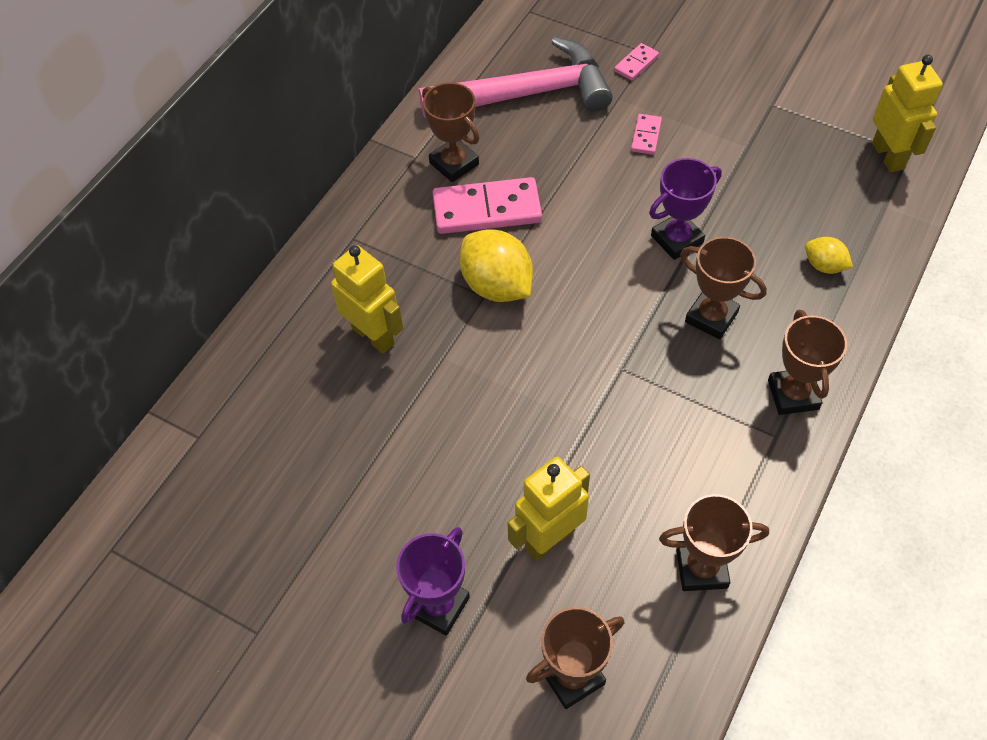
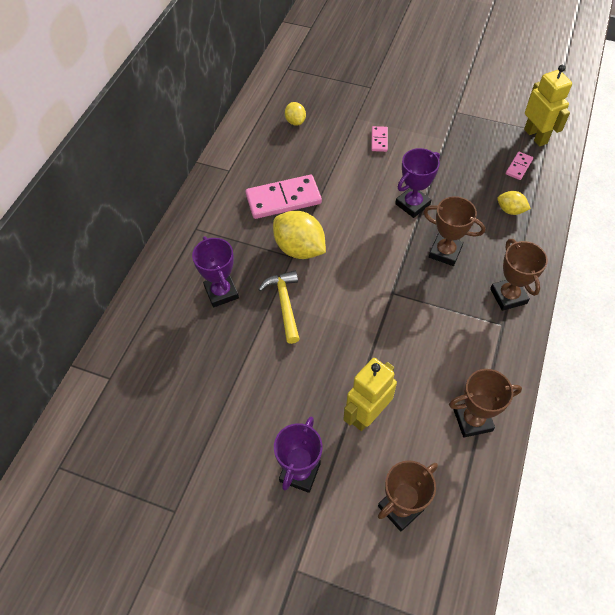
camera: 10 degrees left, 0 degrees up
yellow robot [331,245,403,354] -> purple trophy [192,236,239,308]
pink hammer [419,37,613,118] -> yellow lemon [285,102,306,126]
brown trophy [422,82,479,182] -> none
pink domino [614,43,659,81] -> pink domino moved to [506,152,533,180]
none -> yellow hammer [258,271,300,344]

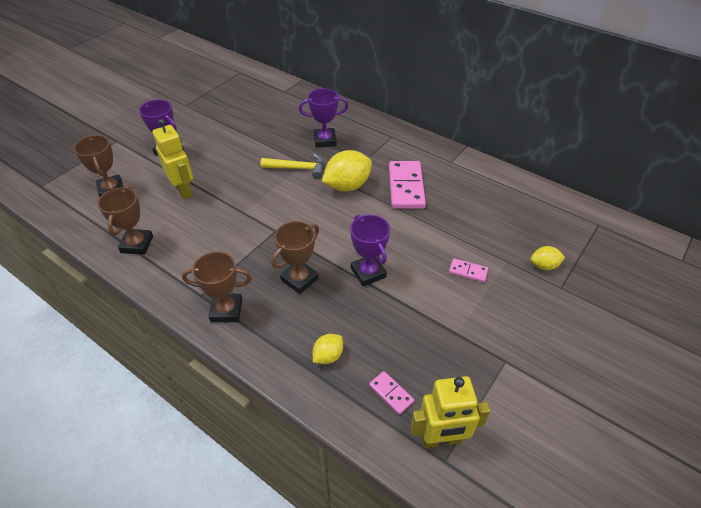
camera: 105 degrees right, 10 degrees down
yellow lemon [285,102,306,126] -> yellow lemon moved to [530,246,565,270]

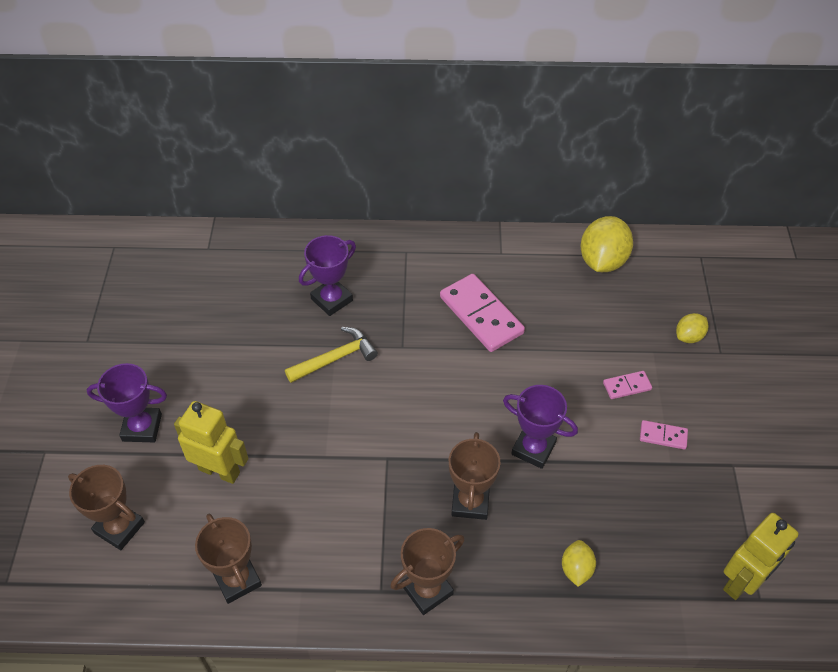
camera: 35 degrees left, 5 degrees up
yellow lemon [322,150,372,192] -> yellow lemon moved to [581,216,633,272]
pink domino [369,371,414,415] -> pink domino moved to [640,420,688,450]

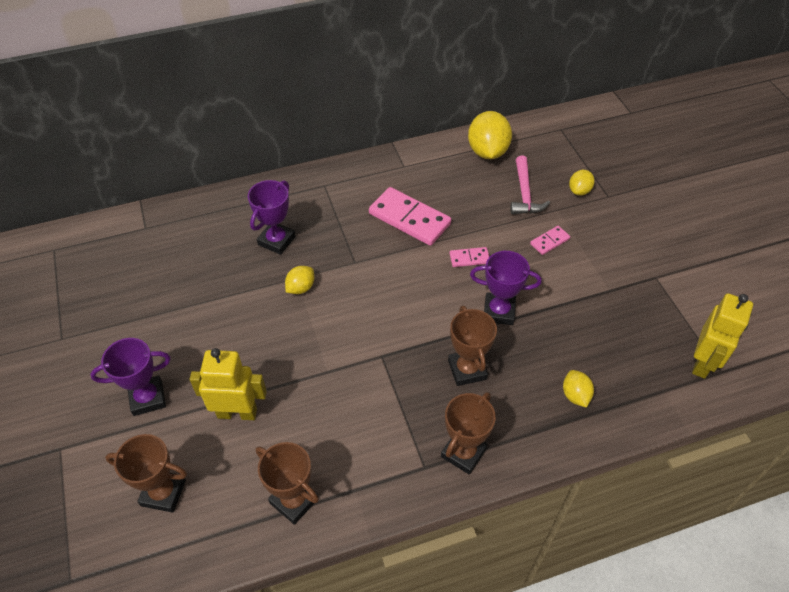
camera: 20 degrees left, 0 degrees up
yellow hammer [285,327,378,383] -> yellow lemon [285,266,314,294]
pink domino [640,420,688,450] -> pink domino moved to [449,247,489,267]
none -> pink hammer [510,156,550,214]

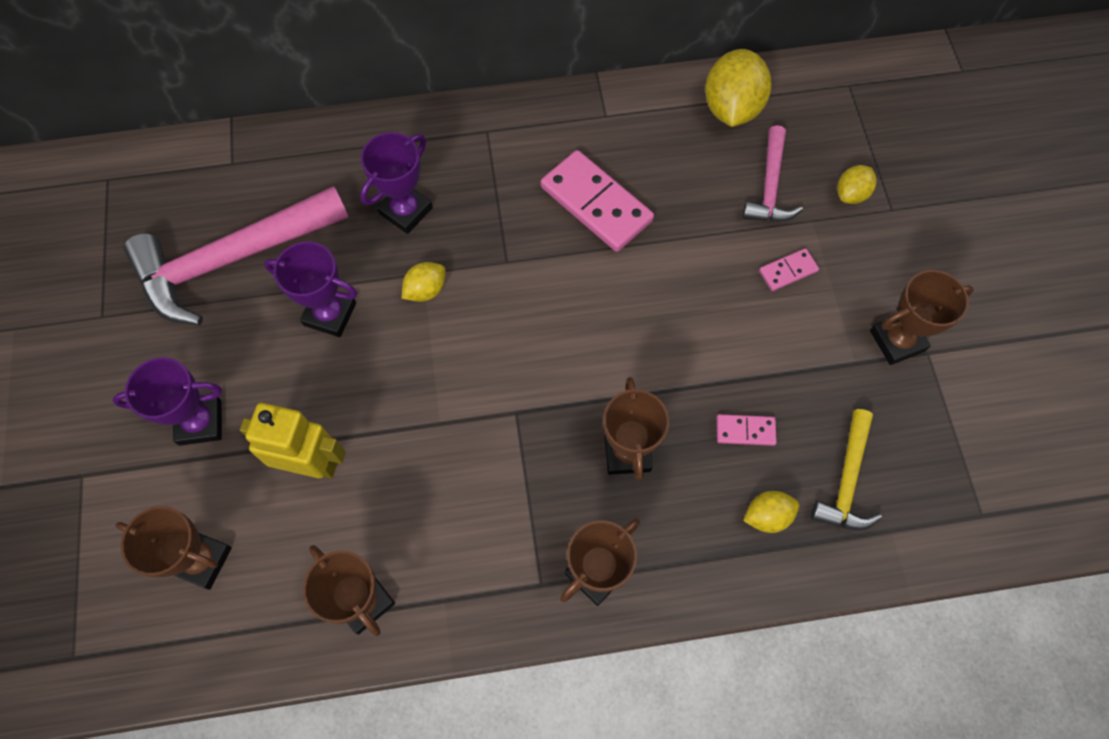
camera: 10 degrees right, 15 degrees up
pink domino [449,247,489,267] -> pink domino moved to [717,414,777,446]
purple trophy [470,251,541,325] -> purple trophy moved to [264,242,357,337]
yellow lemon [563,370,594,408] -> yellow lemon turned 75 degrees clockwise [743,491,799,533]
yellow robot [692,293,753,379] -> none
none -> pink hammer [123,186,349,325]
none -> yellow hammer [811,409,882,530]
none -> brown trophy [870,270,974,365]

